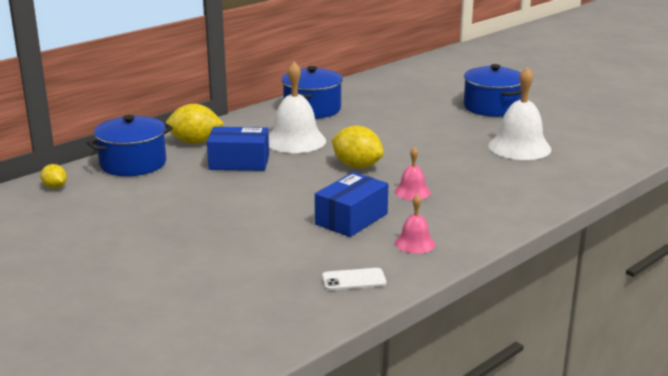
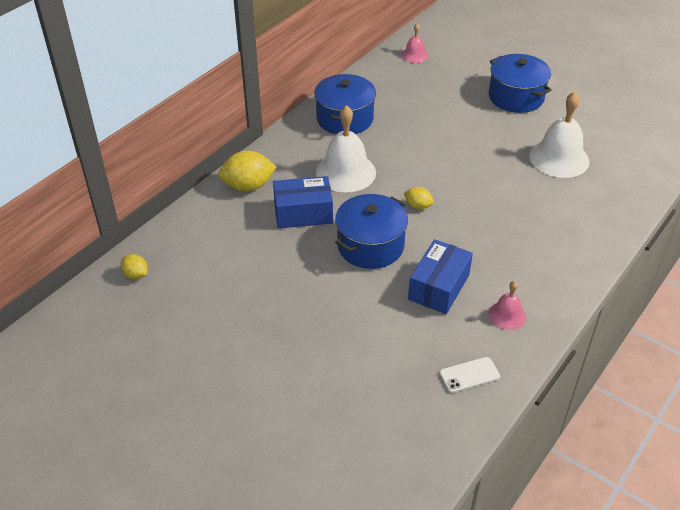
camera: 10 degrees left, 20 degrees up
blue pot [87,115,173,176] -> blue pot moved to [335,194,408,269]
yellow lemon [332,126,384,169] -> yellow lemon [404,187,434,209], size x0.54
pink bell [394,147,431,200] -> pink bell moved to [401,23,428,63]

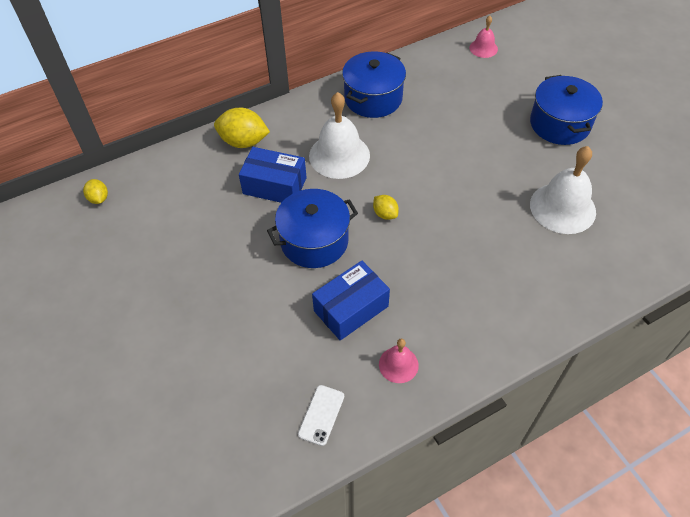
camera: 25 degrees right, 10 degrees up
white phone [439,357,500,393] -> white phone turned 75 degrees counterclockwise [298,385,344,446]

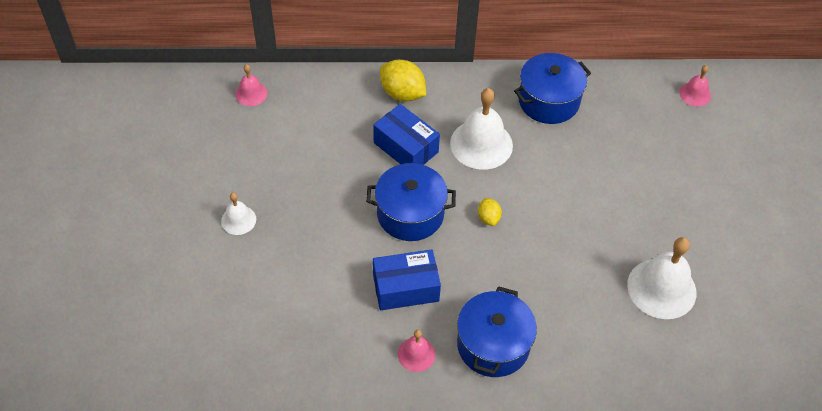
camera: 25 degrees right, 0 degrees up
yellow lemon [83,179,108,204] -> pink bell [235,64,268,106]
white phone [298,385,344,446] -> none
blue pot [530,75,603,145] -> blue pot moved to [457,286,537,377]
none -> white bell [221,193,256,235]

